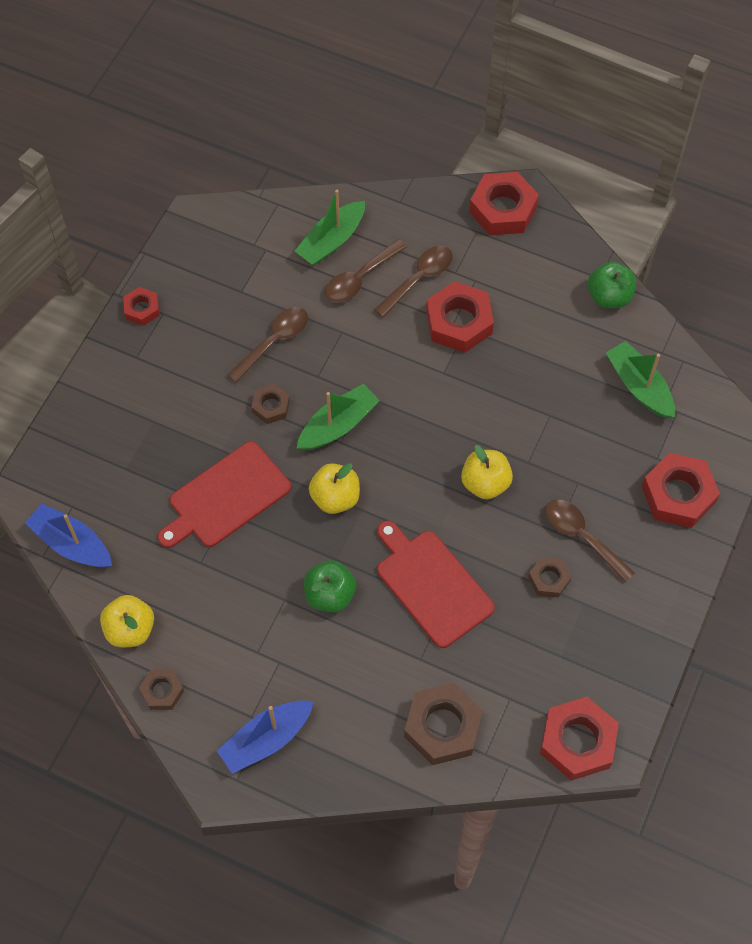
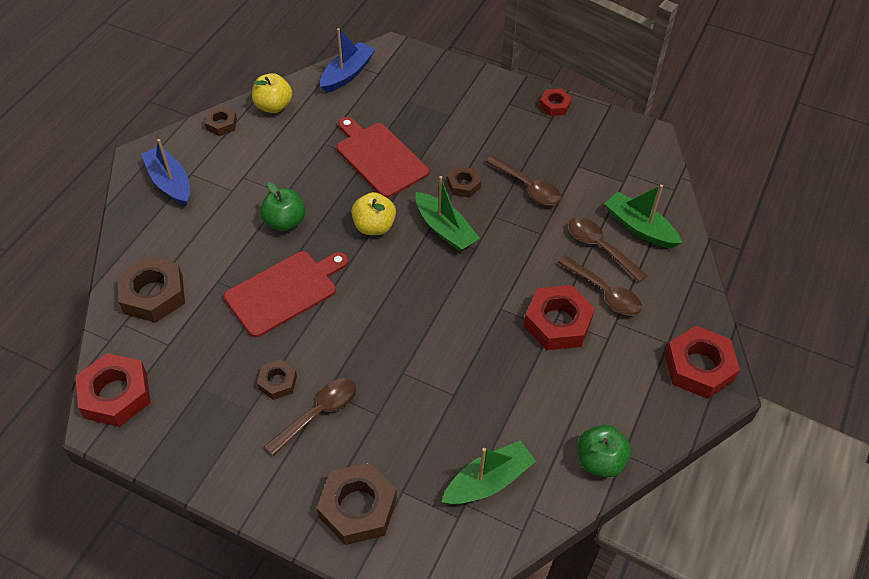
camera: 90 degrees right, 10 degrees down
yellow apple [461,445,513,499] -> none
red nut [641,453,720,528] -> brown nut [317,463,397,545]

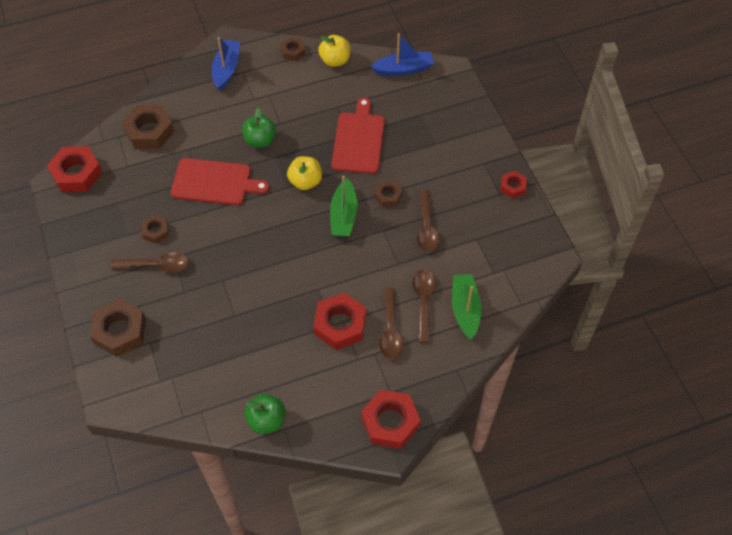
camera: 45 degrees right, 5 degrees up
green boat [442,441,536,505] -> none

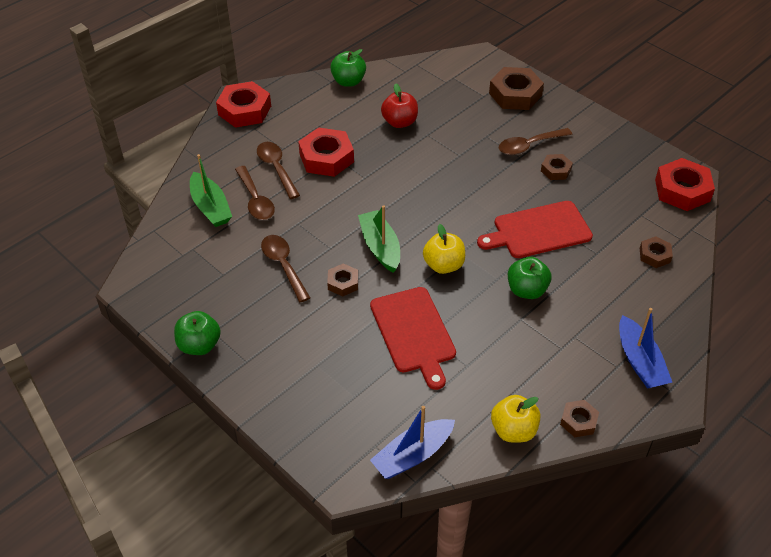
camera: 155 degrees right, 10 degrees down
brown nut [122,105,174,149] -> brown nut [640,236,673,268], size x0.55
red nut [501,171,527,199] -> green apple [174,311,221,355]
none -> red apple [381,83,418,128]

